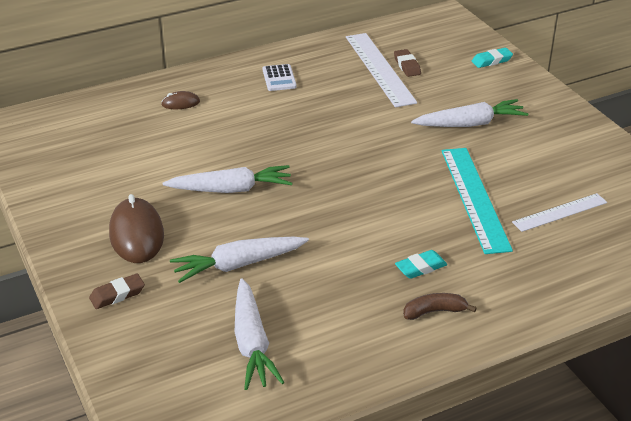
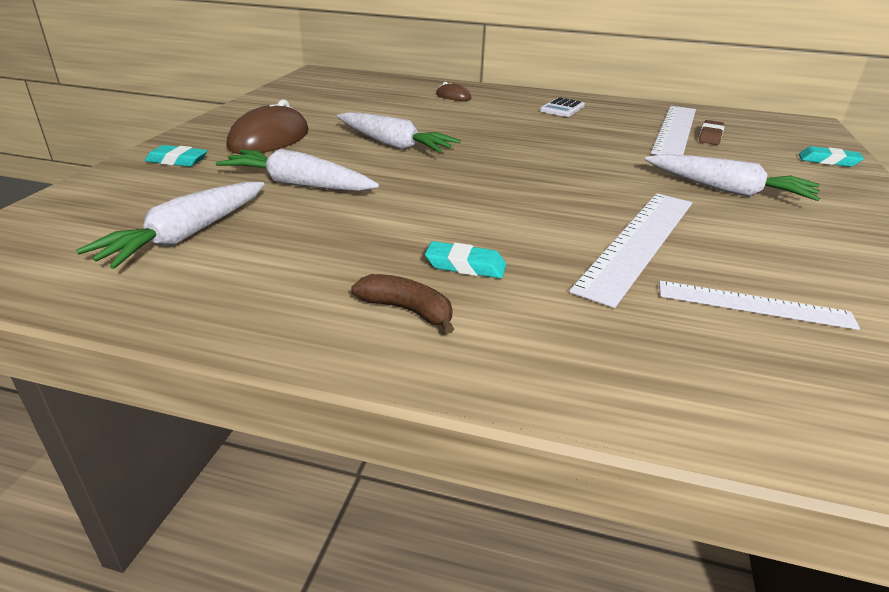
camera: 40 degrees right, 5 degrees down
brown eraser [89,273,145,309] -> turquoise eraser [145,145,208,167]
turquoise ruler [442,148,513,254] -> white ruler [569,193,692,308]

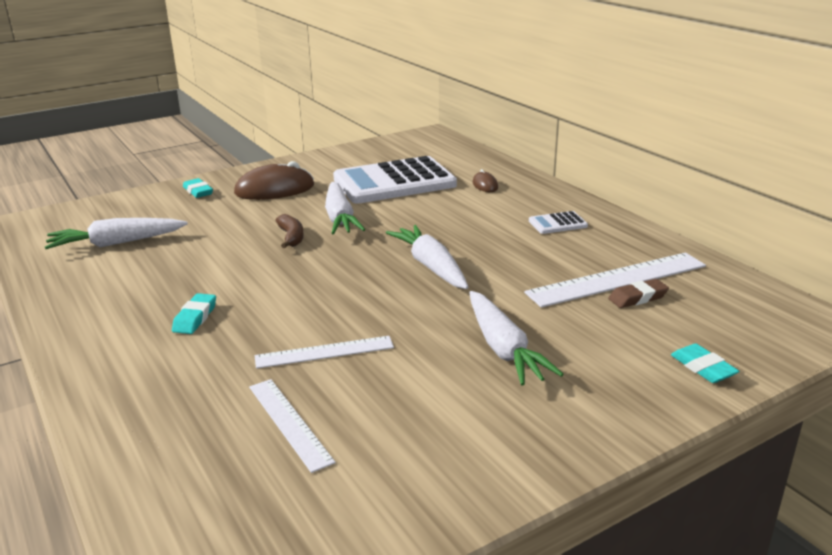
camera: 45 degrees right, 5 degrees down
white carrot [216,149,379,191] -> white carrot moved to [386,225,469,289]
brown banana [351,274,454,334] -> brown banana moved to [275,214,304,248]
turquoise eraser [425,241,506,278] -> turquoise eraser turned 45 degrees clockwise [172,293,216,334]
white ruler [569,193,692,308] -> white ruler [255,336,394,369], size x0.61
none -> white calculator [333,156,457,204]

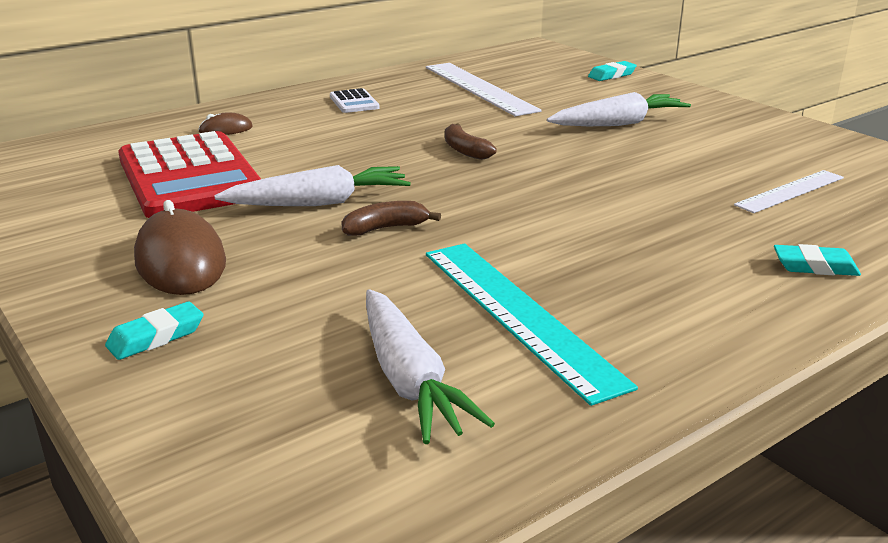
camera: 95 degrees left, 0 degrees up
turquoise eraser [172,293,216,334] -> turquoise eraser moved to [774,244,861,276]
white ruler [255,336,394,369] -> none
white calculator [333,156,457,204] -> red calculator [118,131,261,218]
white carrot [386,225,469,289] -> brown banana [445,123,497,160]
brown eraser [608,279,669,308] -> none
none -> turquoise ruler [426,243,638,406]

